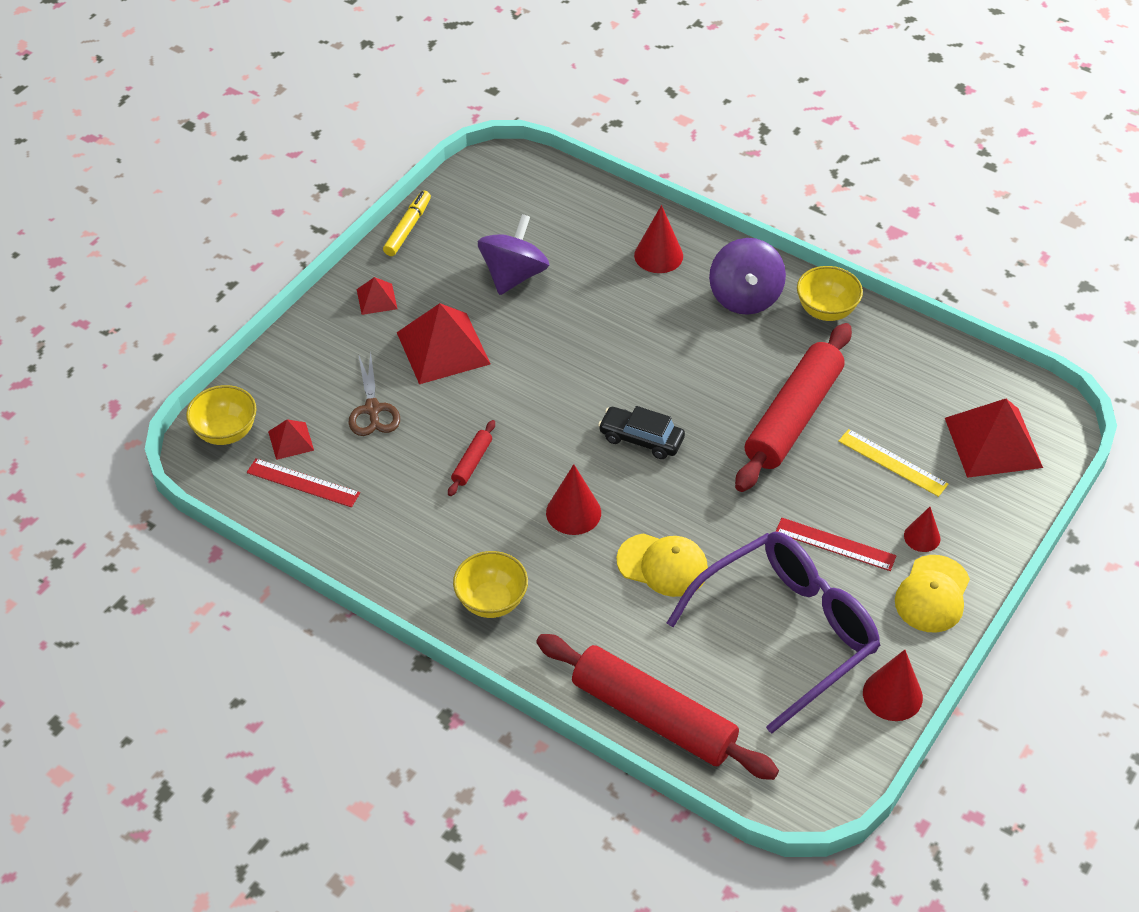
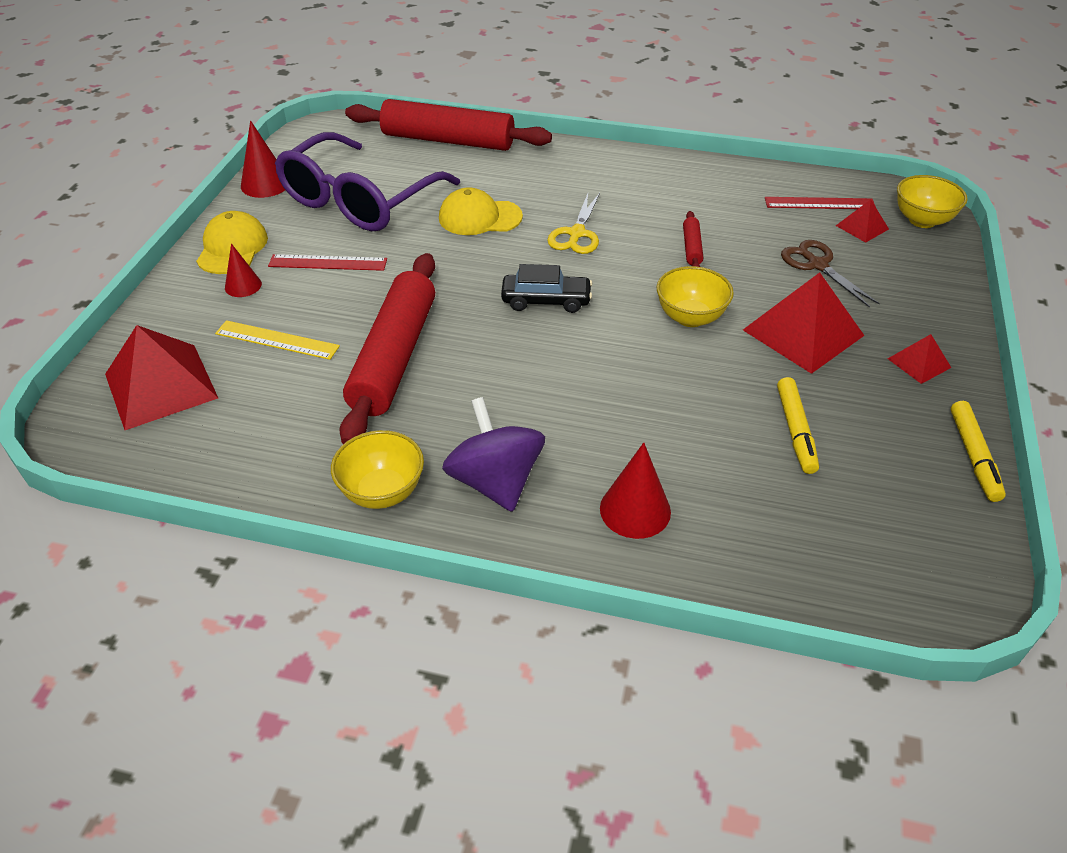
camera: 160 degrees right, 5 degrees down
yellow bowl [453,551,528,618] -> yellow bowl moved to [657,266,734,327]
purple spinning top [478,214,549,295] -> yellow marker [777,377,819,474]
red cone [546,464,601,535] -> yellow scissors [547,193,600,254]

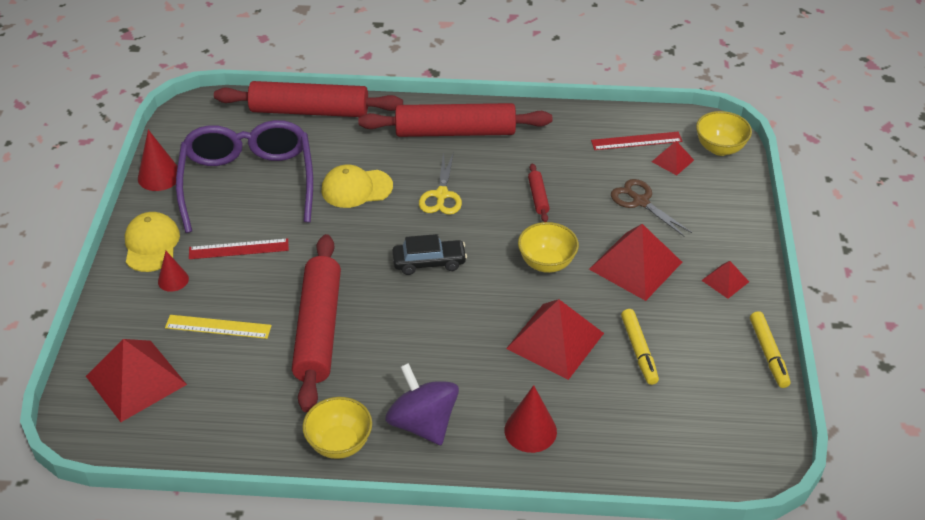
camera: 10 degrees left, 0 degrees up
purple glasses [275,132,460,231] -> purple glasses turned 150 degrees clockwise [176,120,313,233]
none -> red rolling pin [358,103,552,137]
none -> red pyramid [506,299,604,380]

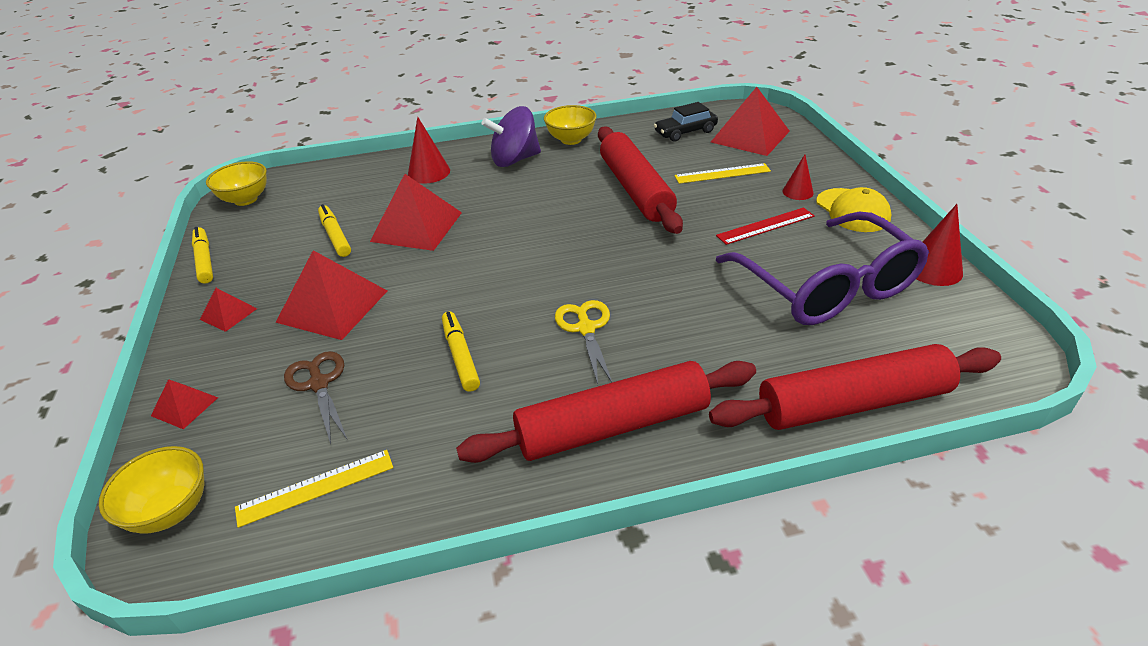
camera: 165 degrees right, 5 degrees down
yellow cap [322,164,393,208] -> none
purple spinning top [385,363,459,445] -> purple spinning top turned 120 degrees clockwise [481,106,541,167]
black car [392,234,467,275] -> black car moved to [654,102,718,142]
yellow bowl [518,222,579,273] -> yellow bowl moved to [206,161,267,206]
red rolling pin [528,164,550,222] -> yellow marker [442,311,480,392]
red ruler [591,132,683,150] -> yellow ruler [235,450,393,528]
brown scissors [611,179,692,237] -> brown scissors turned 150 degrees counterclockwise [284,351,347,444]
red pyramid [652,141,694,175] -> red pyramid moved to [151,379,218,429]

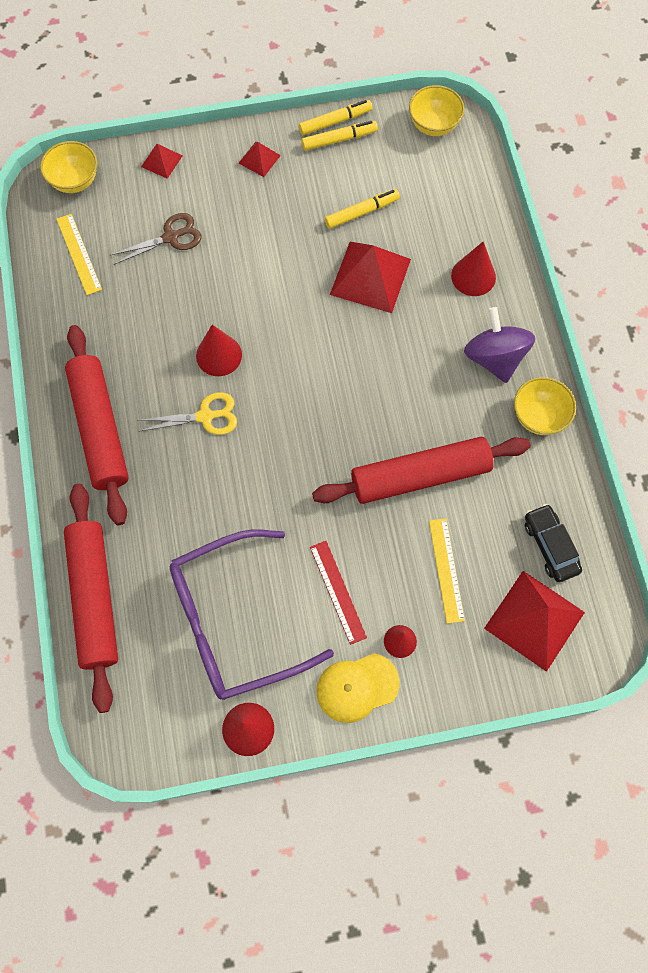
camera: 90 degrees right, 30 degrees up
red pyramid [275,250,387,340] -> none
yellow marker [442,311,480,392] -> yellow marker moved to [302,121,378,151]
none -> red cone [196,325,242,376]

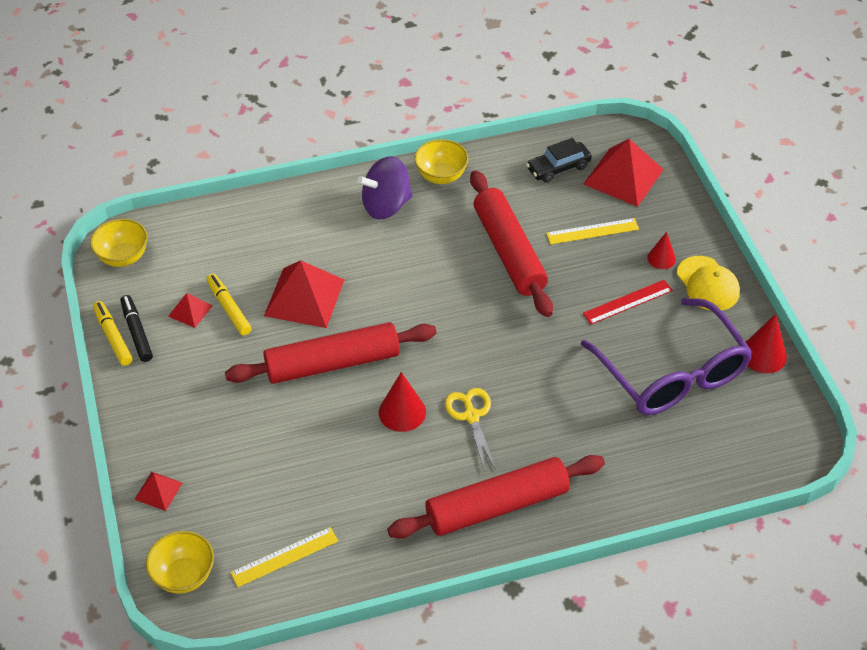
camera: 95 degrees left, 20 degrees down
red rolling pin [64,484,118,713] -> red rolling pin moved to [225,322,437,384]
brown scissors [110,213,202,265] -> none
red pyramid [239,142,281,177] -> red pyramid moved to [168,293,212,328]
yellow marker [302,121,378,151] -> black marker [120,295,153,362]
red cone [451,242,496,296] -> none

